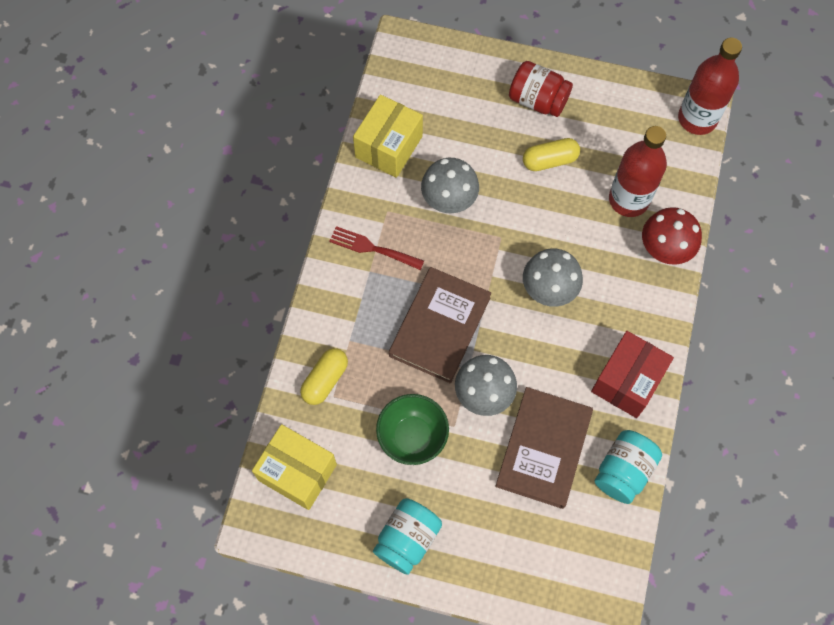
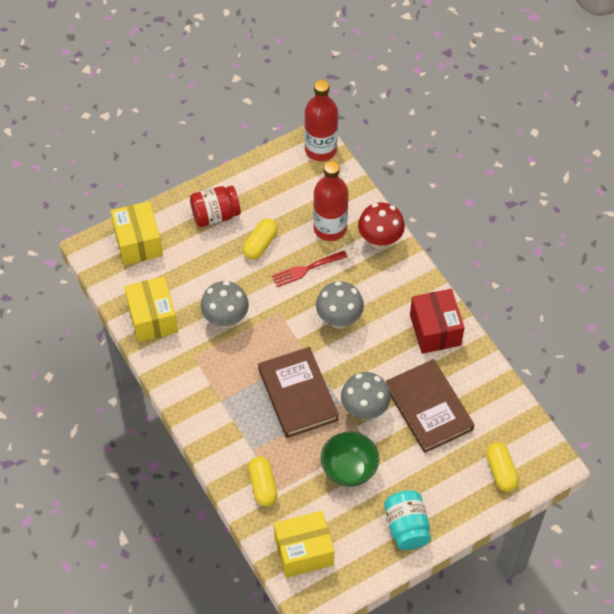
camera: 45 degrees left, 10 degrees down
red fork [329,226,424,270] -> red fork moved to [272,251,347,287]
turquoise jar [595,430,662,504] -> none
none -> yellow box [111,201,163,265]
none -> yellow capsule [486,442,519,492]

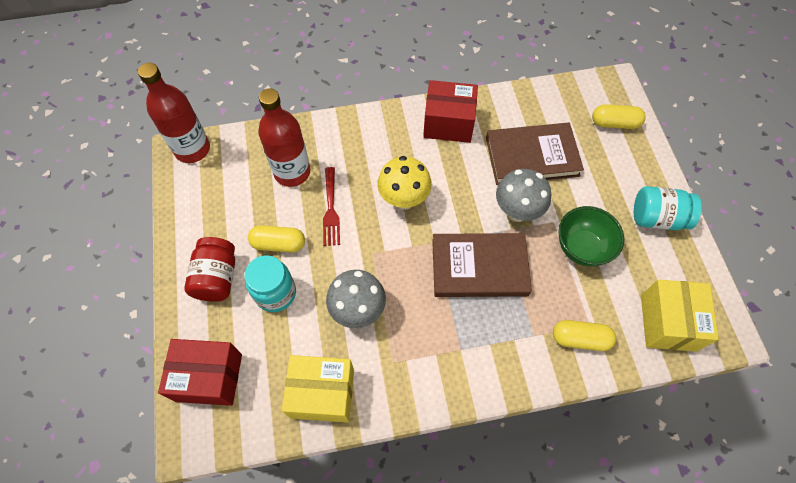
camera: 70 degrees left, 5 degrees up
yellow box [111,201,163,265] -> red box [158,339,242,406]
yellow capsule [243,219,278,260] -> yellow capsule turned 45 degrees counterclockwise [248,226,305,252]
grey mushroom [316,281,364,329] -> yellow mushroom [377,156,432,210]
red mushroom [358,202,405,249] -> none
none -> turquoise jar [245,255,296,312]

